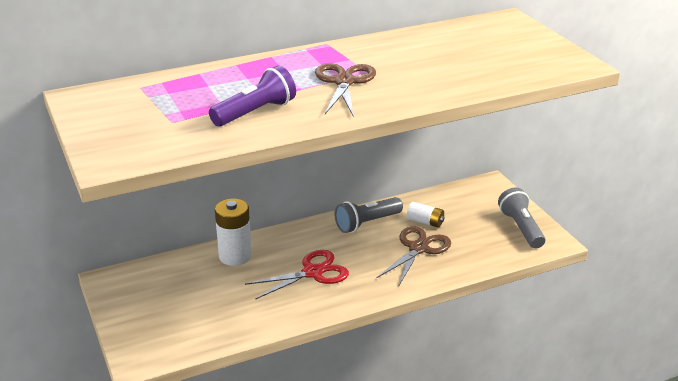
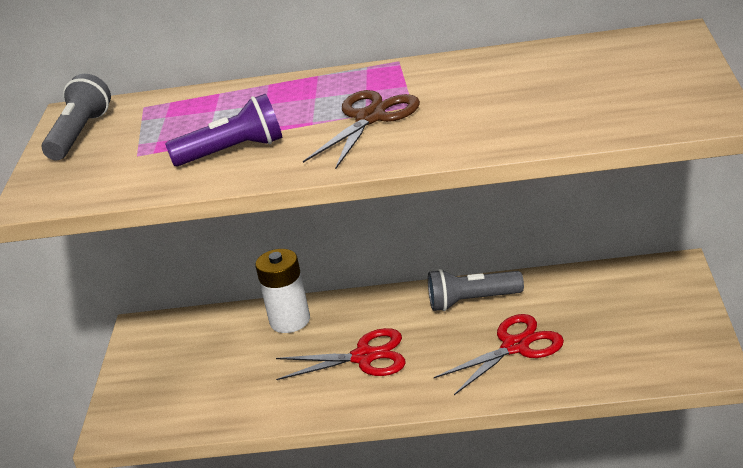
camera: 30 degrees right, 0 degrees up
brown scissors [377,226,451,287] -> red scissors [434,314,564,395]
white battery [407,202,444,227] -> none
grey flashlight [498,187,545,249] -> grey flashlight moved to [42,74,111,160]

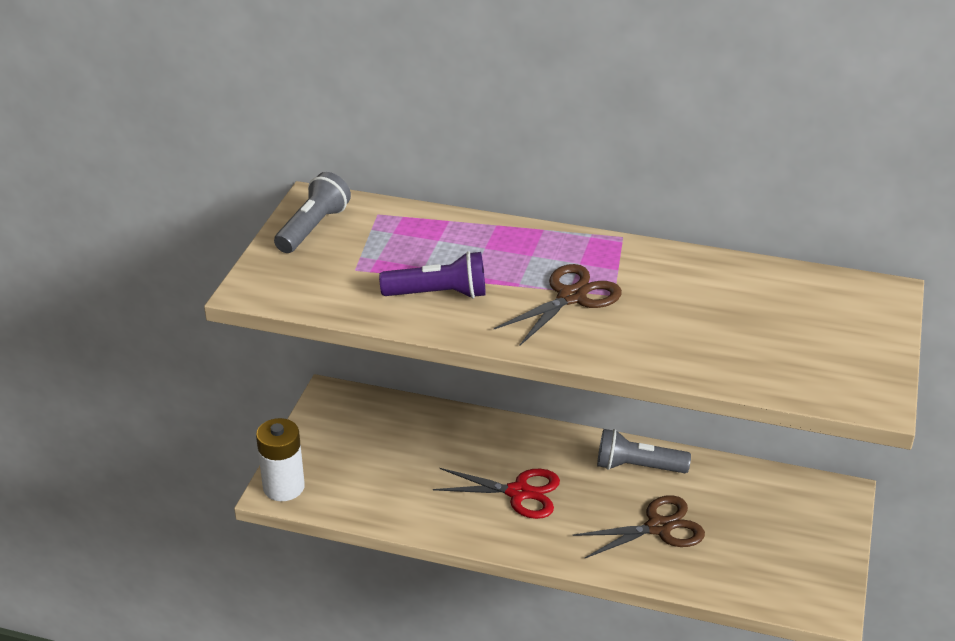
camera: 10 degrees right, 5 degrees up
white battery [256,249,310,333] -> white battery moved to [256,418,305,501]
red scissors [434,314,564,395] -> brown scissors [573,495,705,559]

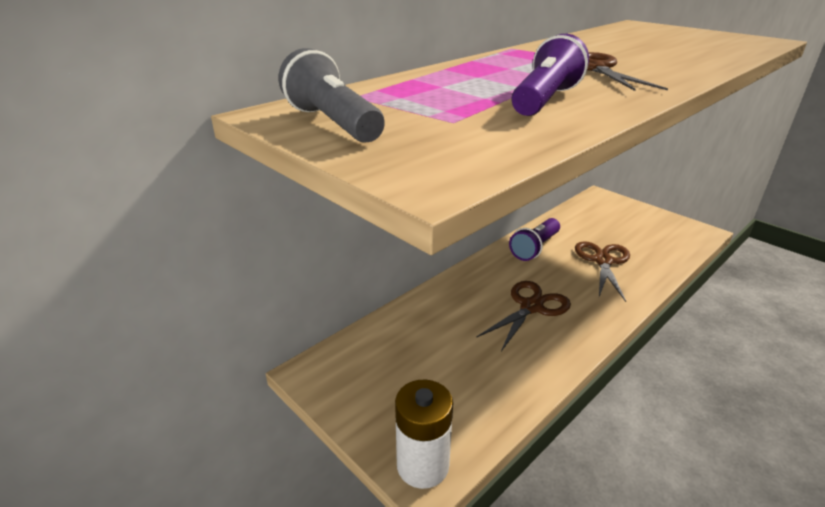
camera: 60 degrees left, 5 degrees down
red scissors [433,468,560,519] -> brown scissors [476,281,571,351]
grey flashlight [597,429,691,473] -> purple flashlight [509,218,560,261]

